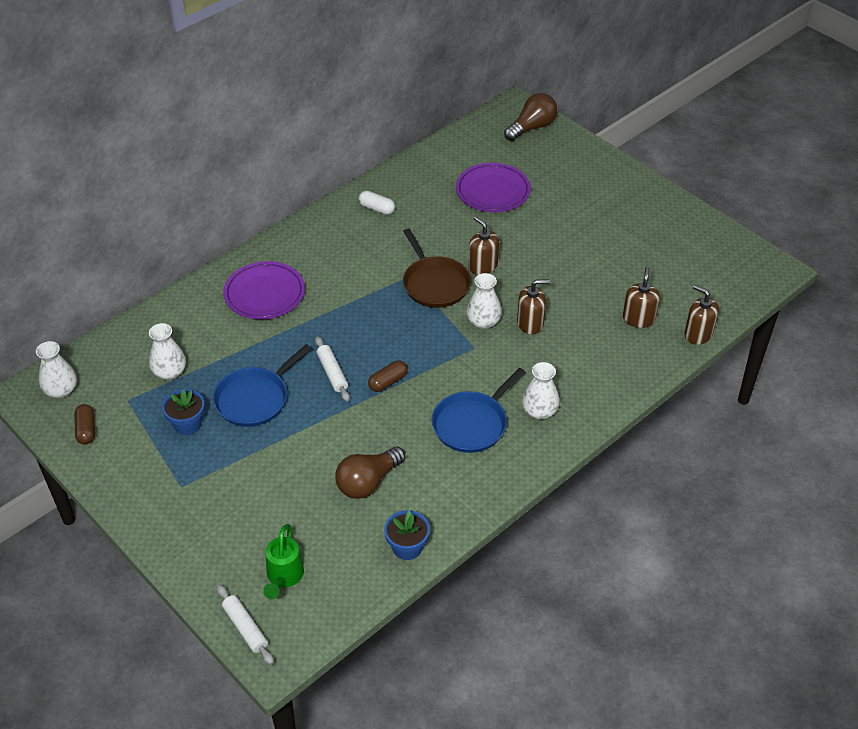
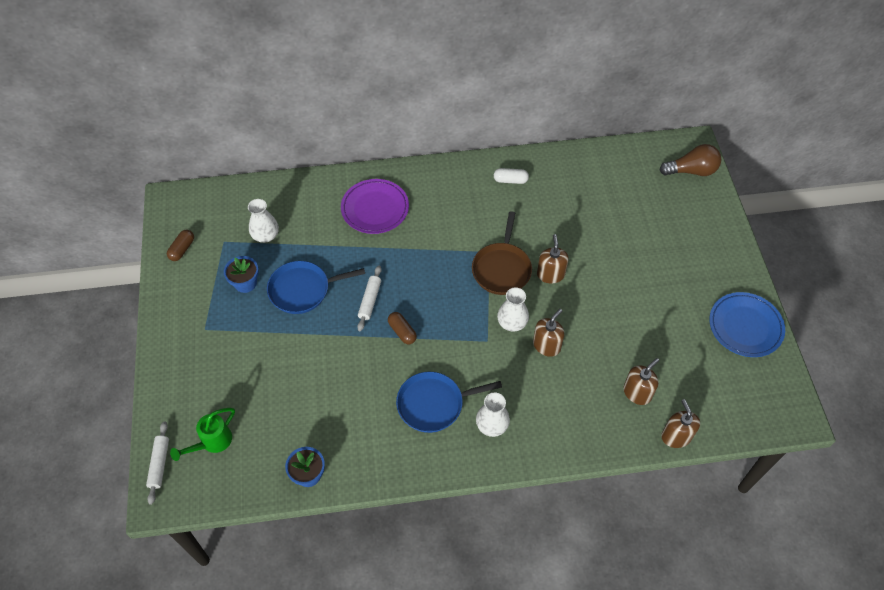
camera: 35 degrees right, 10 degrees up
white vase [36,341,77,398] -> none
brown light bulb [335,447,405,499] -> none
white capsule [359,191,395,215] -> white capsule turned 60 degrees counterclockwise [494,168,529,184]
brown capsule [368,360,408,392] -> brown capsule turned 60 degrees clockwise [388,312,417,344]
purple plate [456,163,531,212] -> none
brown soap dispenser [517,279,550,335] -> brown soap dispenser turned 75 degrees counterclockwise [533,309,564,357]
none -> blue plate [709,292,785,357]

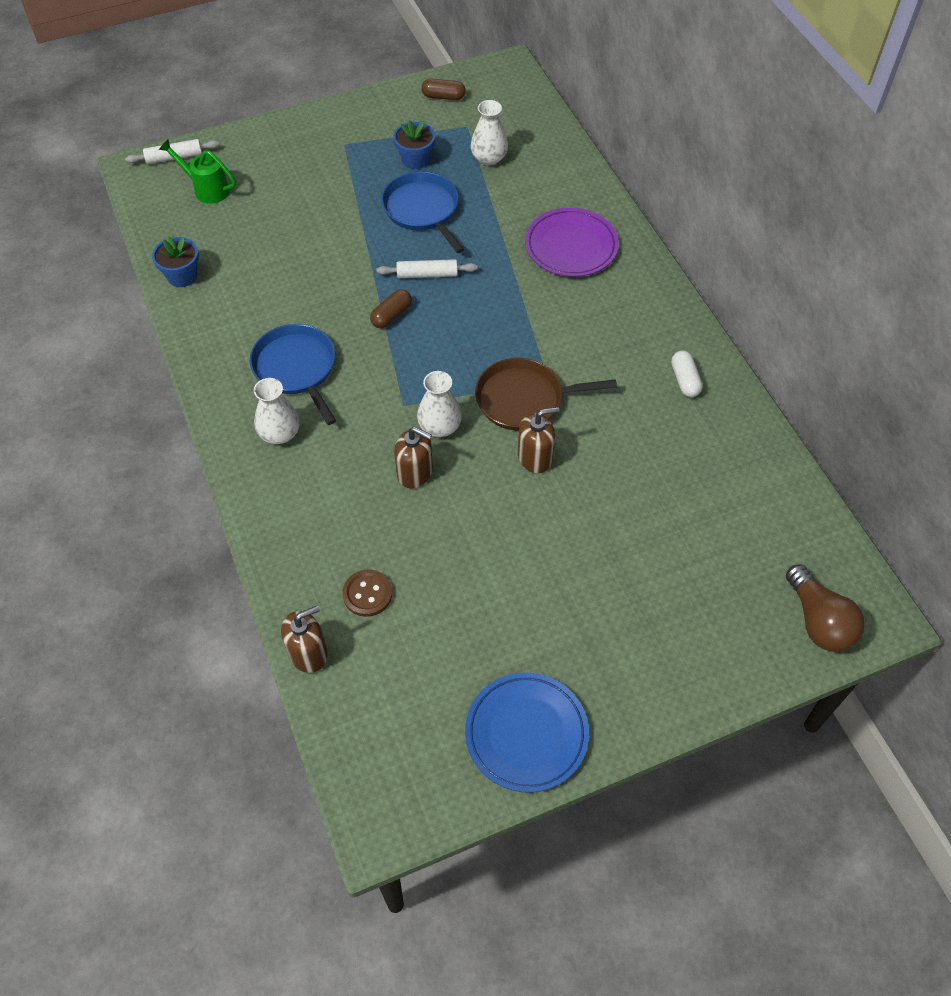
camera: 75 degrees right, 0 degrees up
brown soap dispenser [624,358,659,405] -> brown button [342,570,392,617]

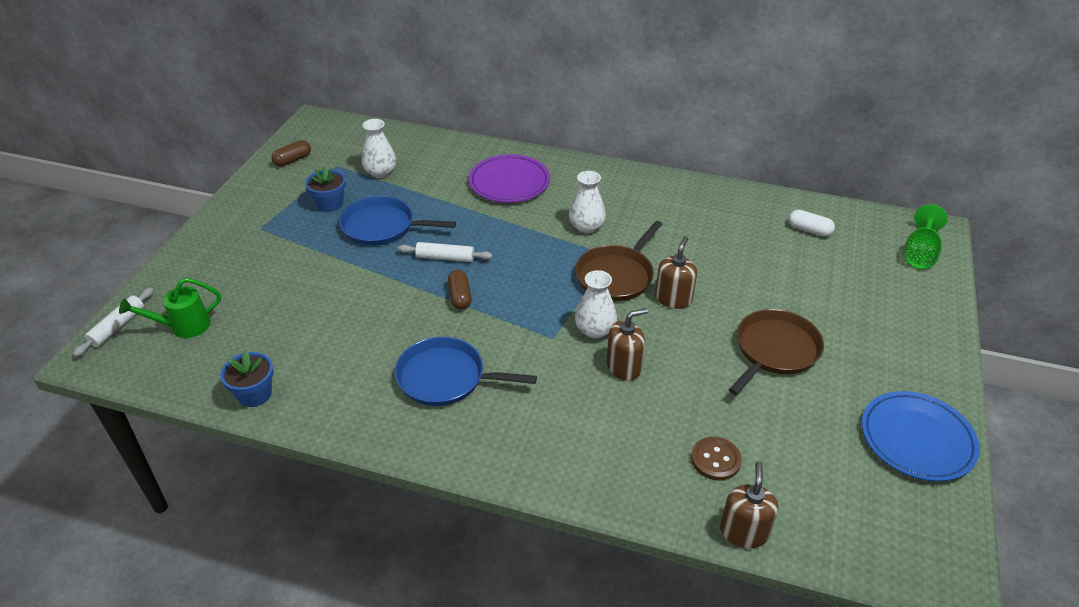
camera: 50 degrees left, 15 degrees down
white vase [254,378,300,444] -> white vase moved to [569,171,606,234]
white rolling pin [377,259,478,278] -> white rolling pin turned 60 degrees clockwise [398,242,492,262]
white capsule [671,350,703,397] -> white capsule moved to [788,210,835,237]
brown light bulb [786,564,865,652] -> green goblet [905,204,948,269]
none -> brown pan [729,309,824,395]

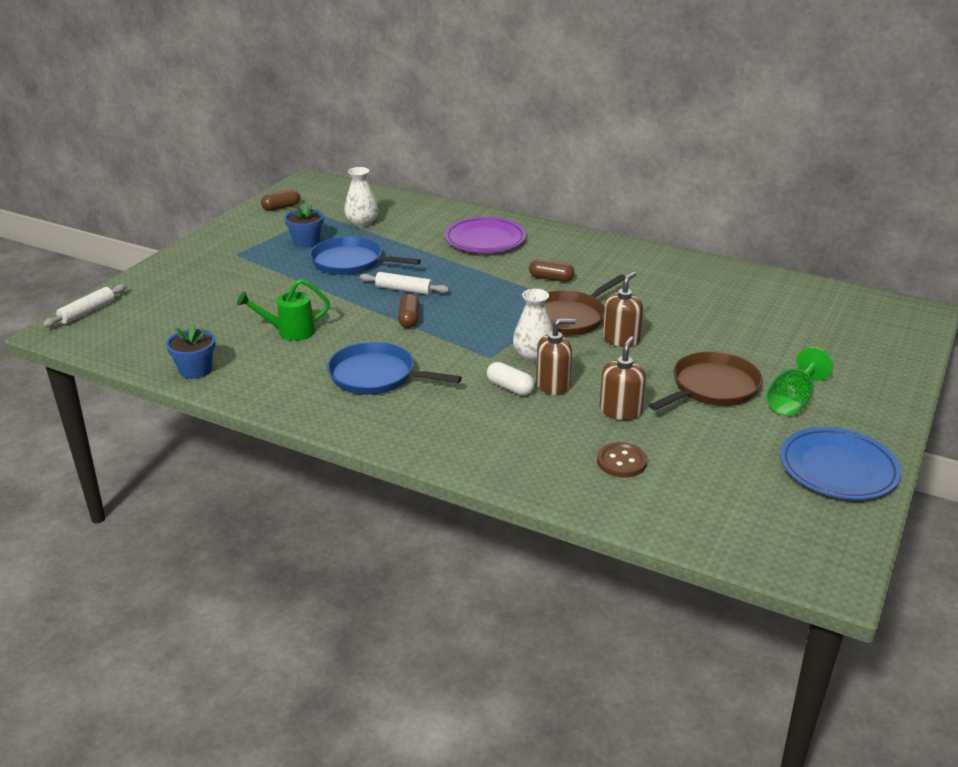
camera: 10 degrees right, 10 degrees down
green watering can [119,278,221,338] -> green watering can moved to [237,279,330,341]
white vase [569,171,606,234] -> brown capsule [529,259,575,282]
brown soap dispenser [720,462,778,548] -> brown soap dispenser moved to [600,336,646,420]
white capsule [788,210,835,237] -> white capsule moved to [487,362,535,395]
green goblet [905,204,948,269] -> green goblet moved to [766,347,833,416]

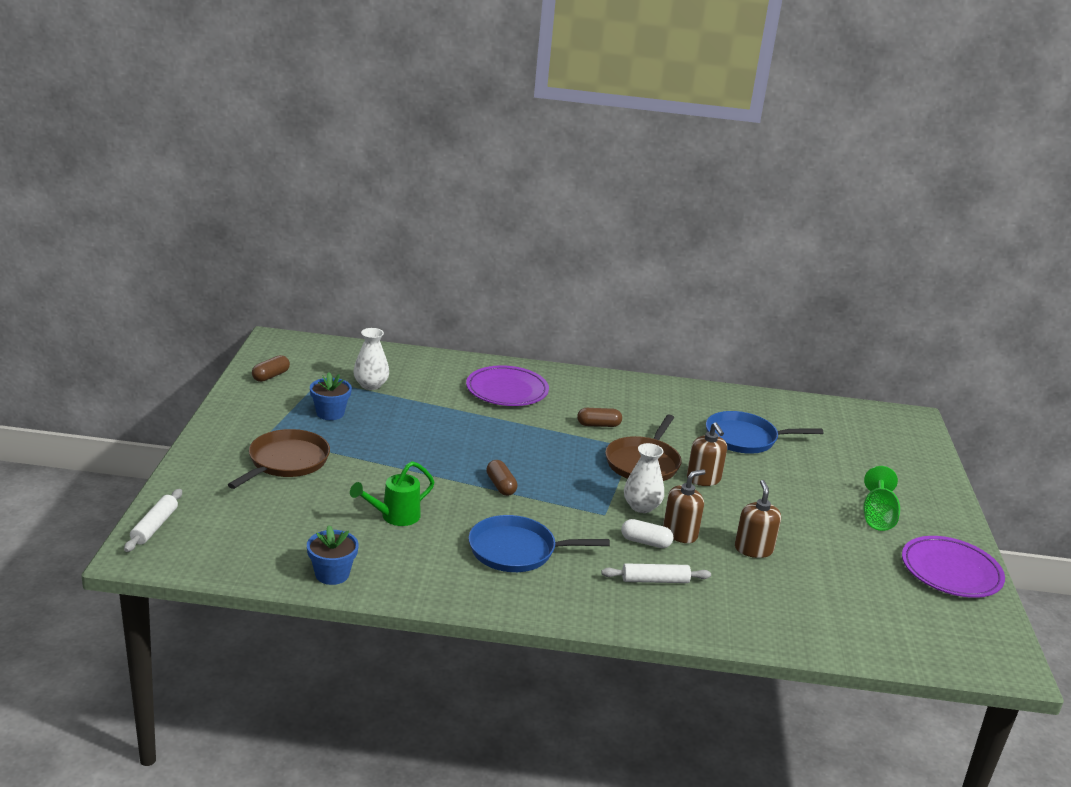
camera: 25 degrees left, 5 degrees down
blue pan [310,237,421,275] -> blue pan moved to [706,411,823,454]
white rolling pin [360,272,449,295] -> white rolling pin moved to [601,563,711,583]
brown button [597,442,647,478] -> none
brown soap dispenser [603,272,643,347] -> brown soap dispenser turned 150 degrees clockwise [687,422,727,486]
brown pan [649,352,763,411] -> brown pan moved to [228,429,330,489]
blue plate [780,427,902,500] -> purple plate [902,536,1005,598]

